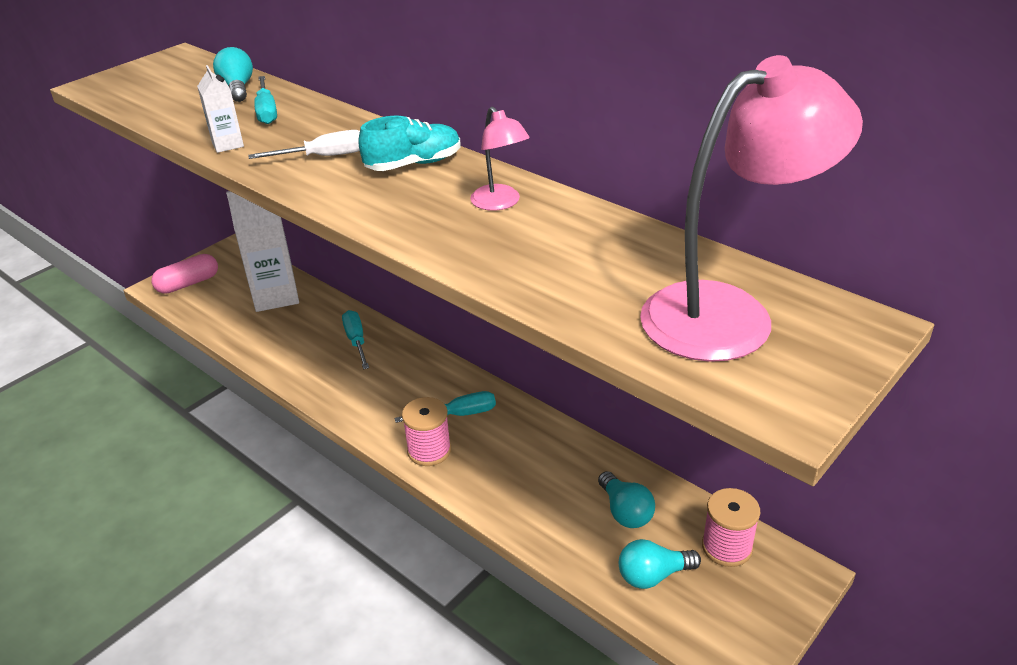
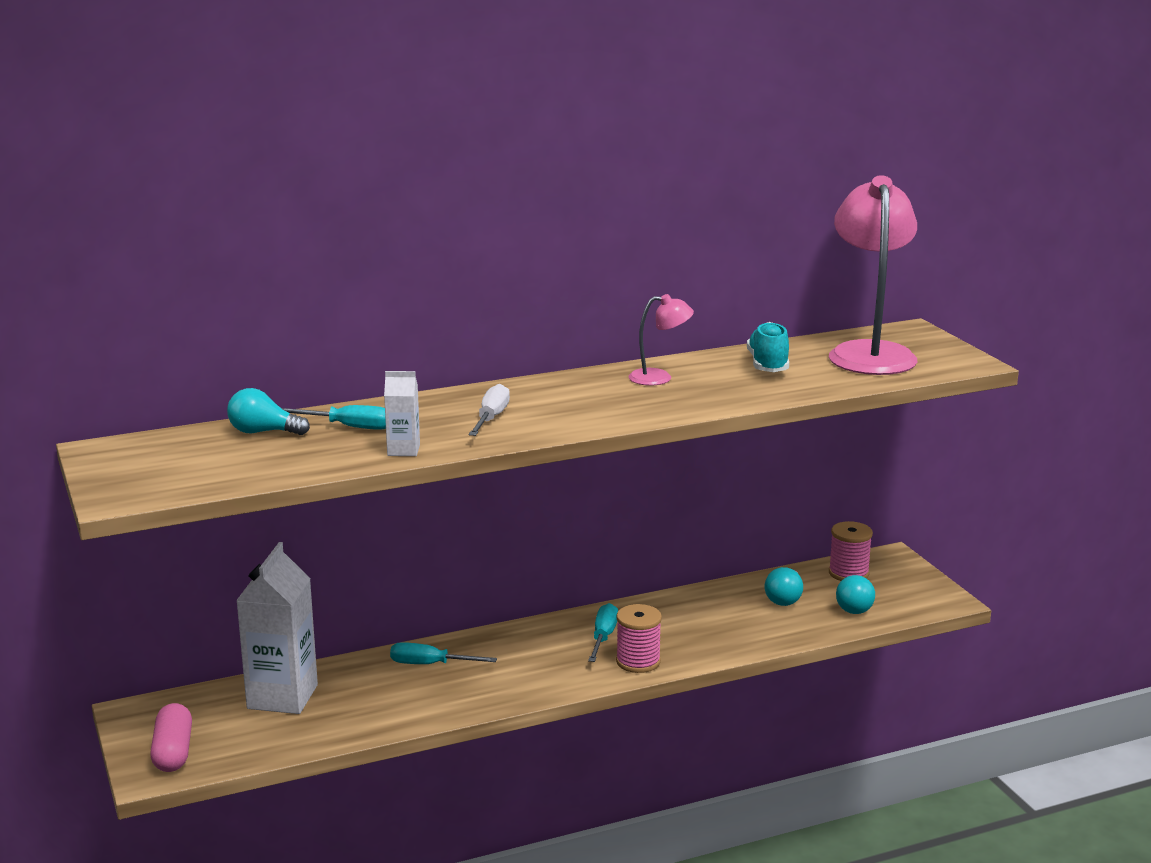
camera: 65 degrees left, 15 degrees down
turquoise shoe [358,116,461,171] -> turquoise shoe moved to [747,322,789,372]
turquoise light bulb [598,471,655,528] -> turquoise light bulb turned 105 degrees clockwise [765,567,803,606]

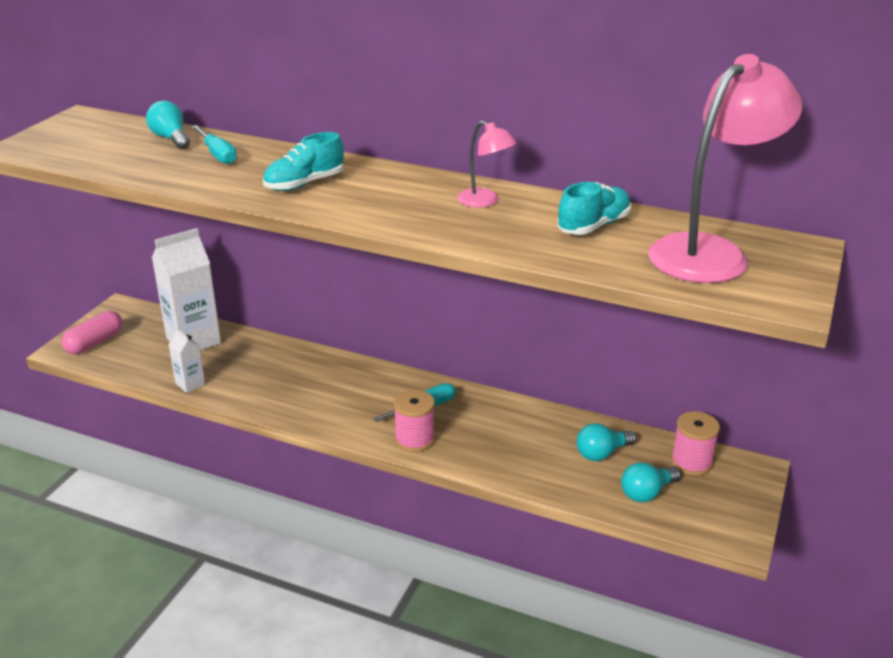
camera: 45 degrees right, 10 degrees up
white carton [384,371,420,456] -> white carton moved to [168,328,205,393]
turquoise screwdriver [390,642,497,664] -> none
white screwdriver [469,384,510,436] -> turquoise shoe [263,132,344,191]

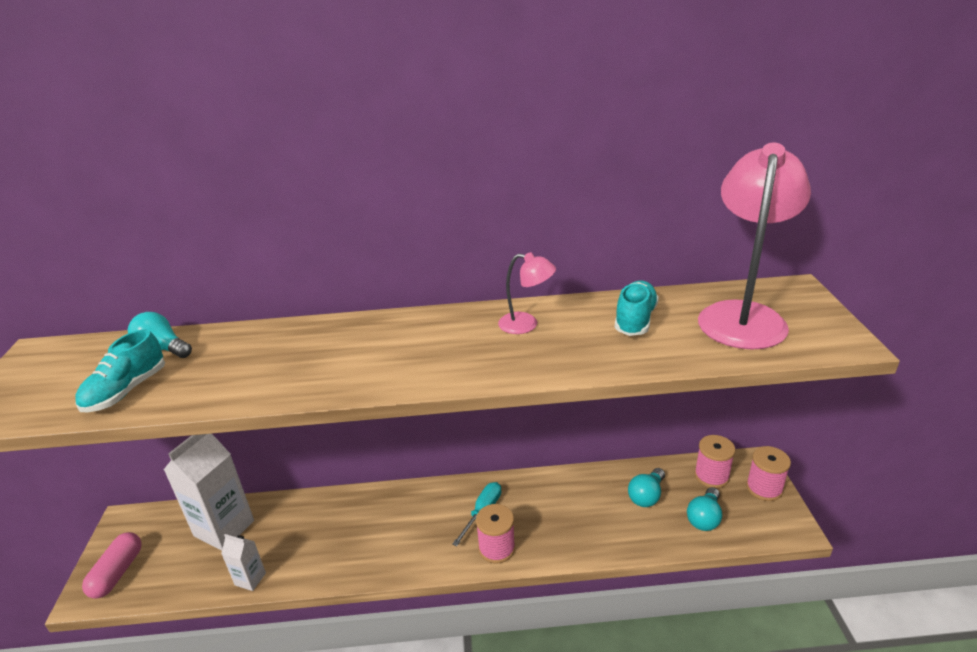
camera: 25 degrees left, 0 degrees up
turquoise screwdriver [191,125,237,164] -> none
turquoise shoe [263,132,344,191] -> turquoise shoe moved to [75,329,165,412]
none -> pink spool [746,446,791,501]

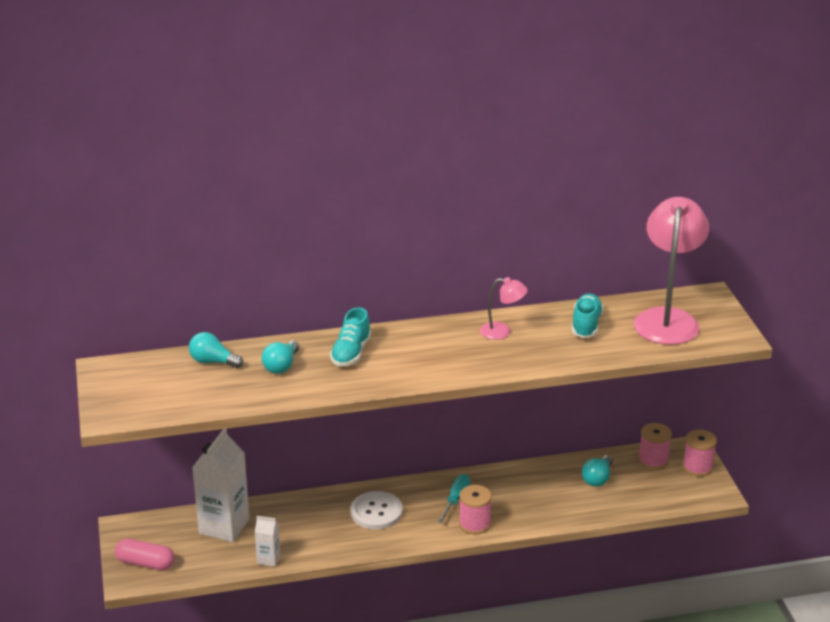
camera: 10 degrees left, 0 degrees up
turquoise shoe [75,329,165,412] -> turquoise shoe moved to [330,307,371,366]
pink capsule [82,532,142,599] -> pink capsule turned 75 degrees counterclockwise [115,539,175,570]
turquoise light bulb [687,487,722,531] -> turquoise light bulb moved to [262,340,299,374]
none -> white button [350,491,403,530]

